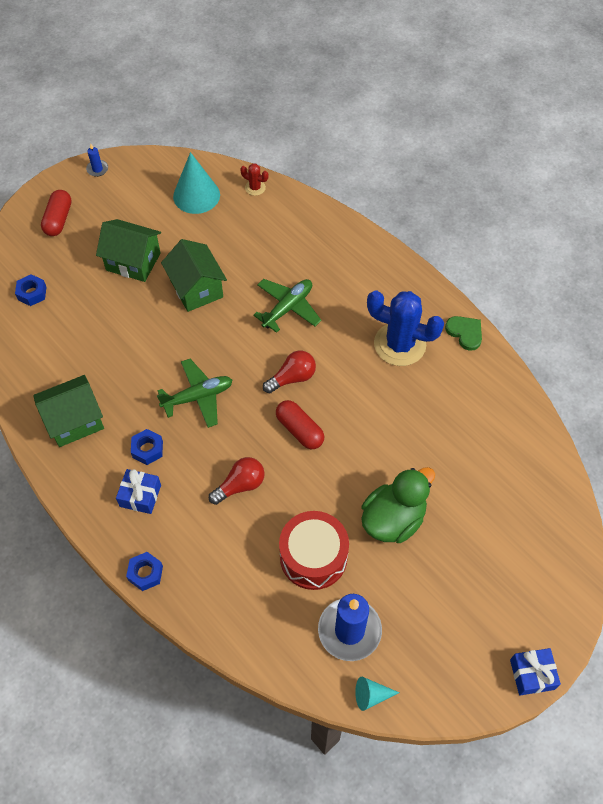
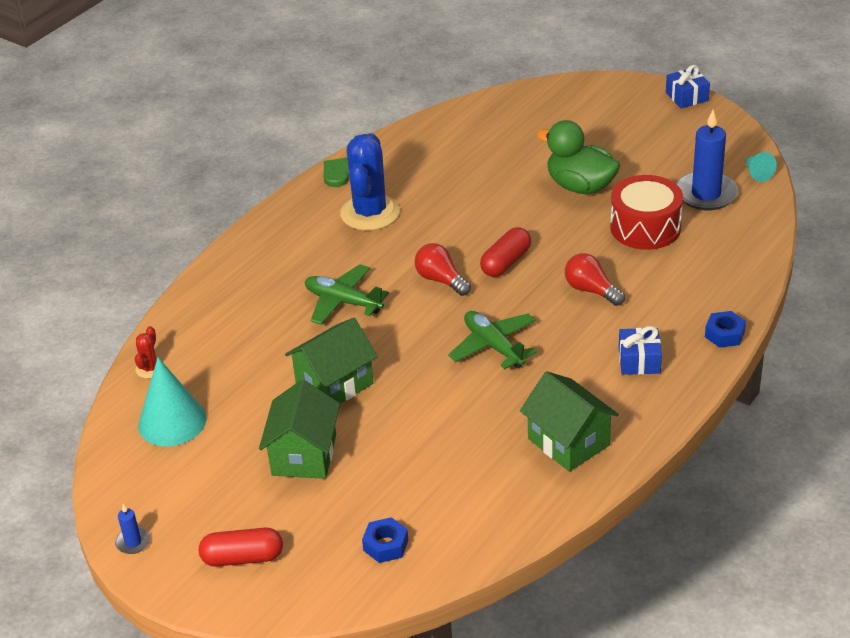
camera: 100 degrees left, 20 degrees down
blue nut [131,429,163,465] -> none

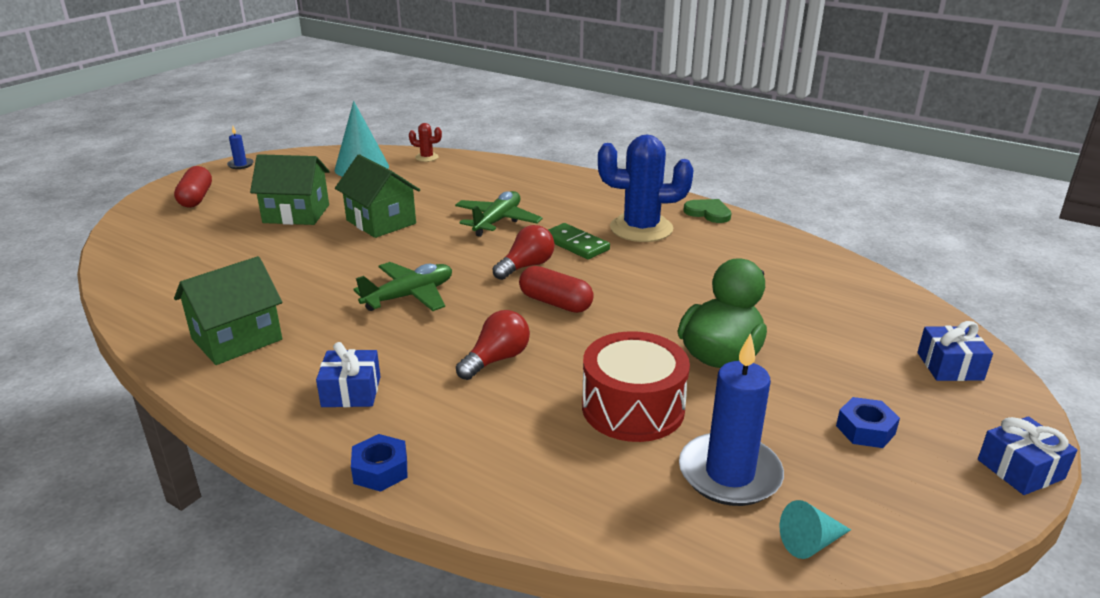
camera: 85 degrees right, 10 degrees down
blue nut [362,517,408,563] -> blue nut moved to [836,397,900,448]
none -> green domino [548,223,610,259]
none -> blue gift [917,321,993,381]

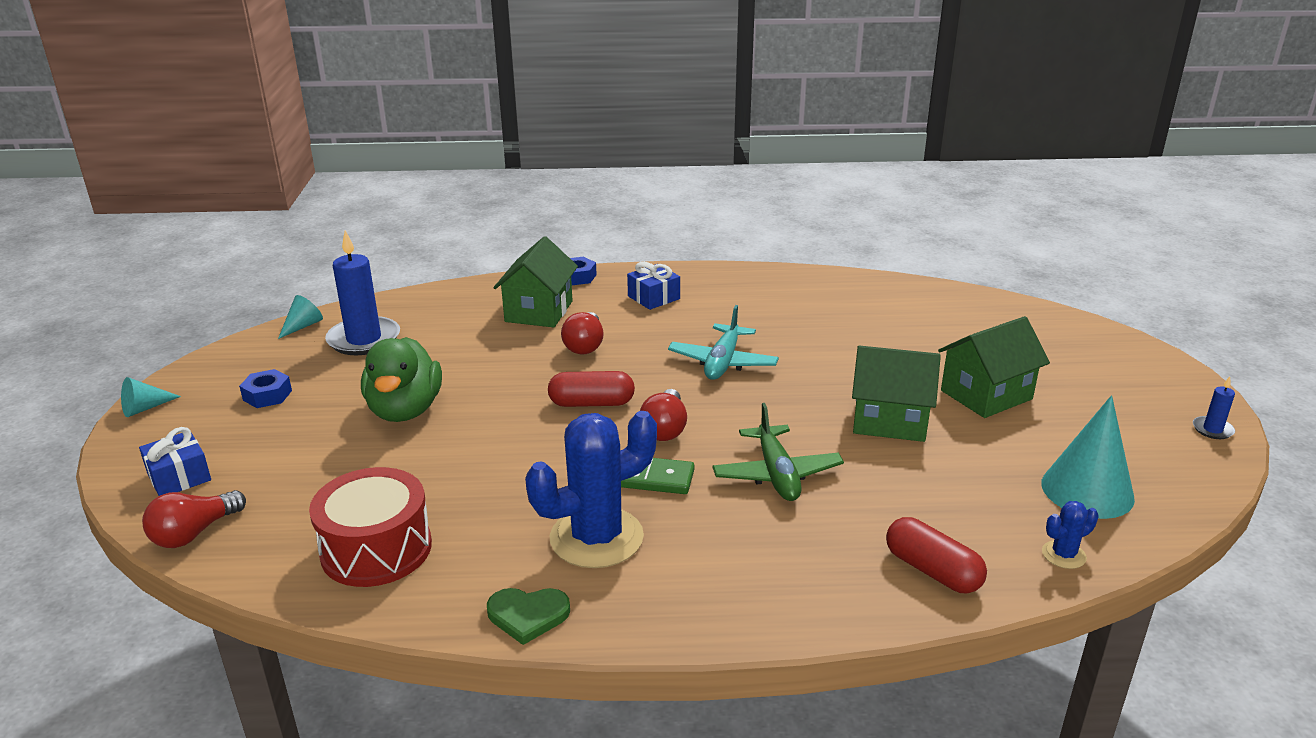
camera: 145 degrees right, 0 degrees up
red capsule [174,166,212,208] -> red capsule moved to [886,517,987,593]
green house [174,256,283,365] -> green house moved to [494,236,578,327]
green plane [353,262,452,311] -> turquoise plane [668,305,779,380]
red cactus [409,123,442,162] -> blue cactus [1042,501,1099,569]
red drum [582,331,690,442] -> red drum moved to [309,467,432,587]
blue gift [978,416,1077,495] -> turquoise cone [121,377,181,417]
none -> red light bulb [142,490,246,548]

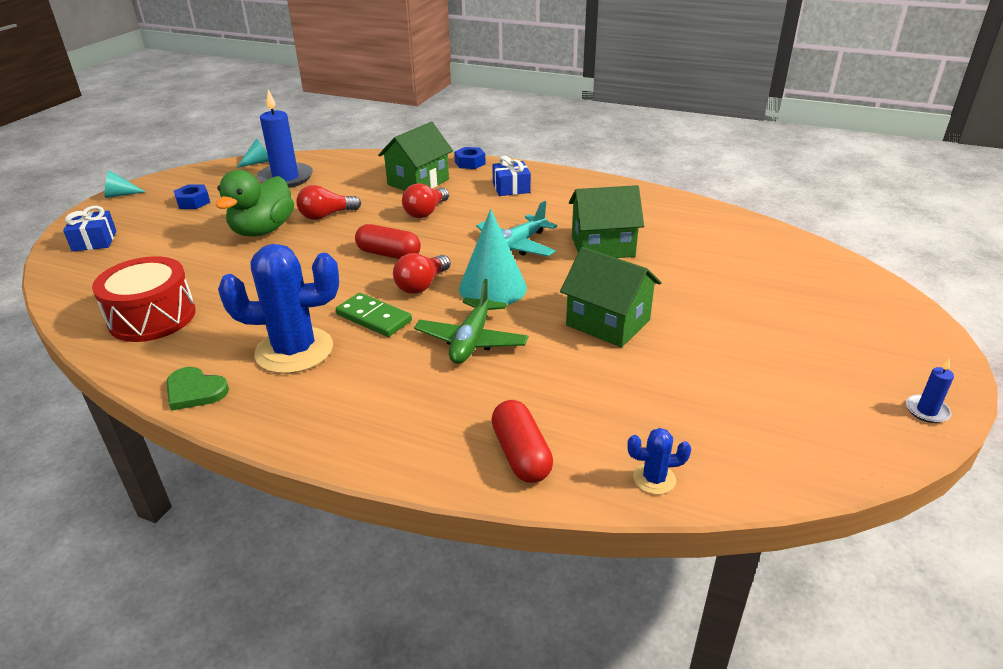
camera: 25 degrees right, 5 degrees up
red light bulb [142,490,246,548] -> red light bulb moved to [296,185,361,220]
green house [938,316,1050,418] -> green house moved to [569,185,644,258]
turquoise cone [1041,395,1135,519] -> turquoise cone moved to [459,209,527,305]

